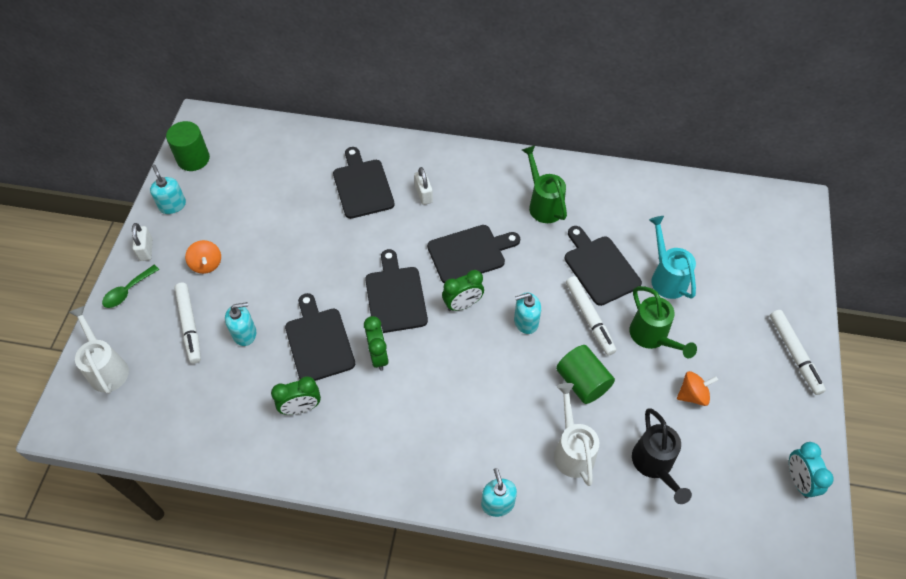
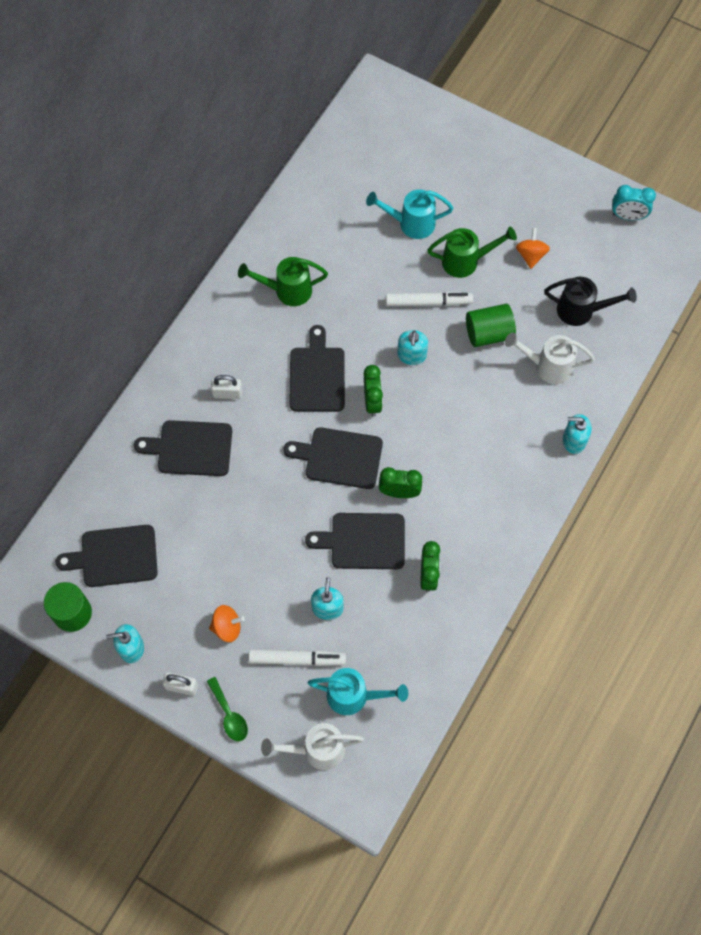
camera: 70 degrees left, 10 degrees up
black cutting board [565,226,642,306] -> black cutting board moved to [55,525,158,587]
white marker [770,310,826,395] -> none
none -> turquoise watering can [308,668,408,715]

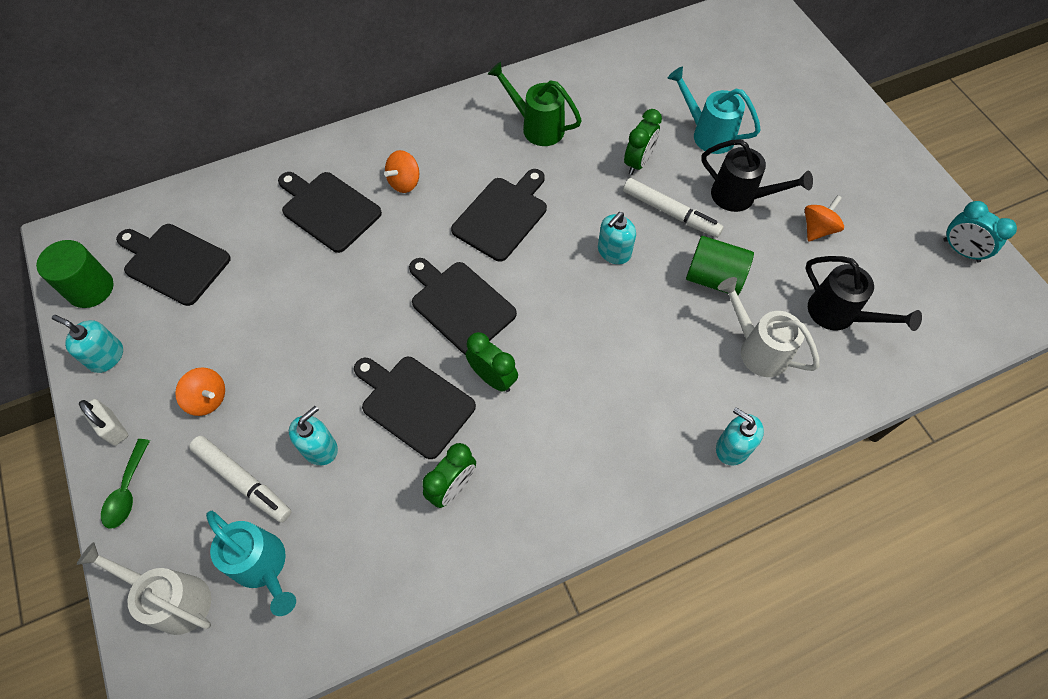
camera: 35 degrees right, 5 degrees down
white padlock [211,375,242,399] -> orange spinning top [384,150,419,193]
green clock [364,365,383,416] -> green clock moved to [624,109,662,175]
green watering can [427,227,517,278] -> black watering can [701,139,813,212]

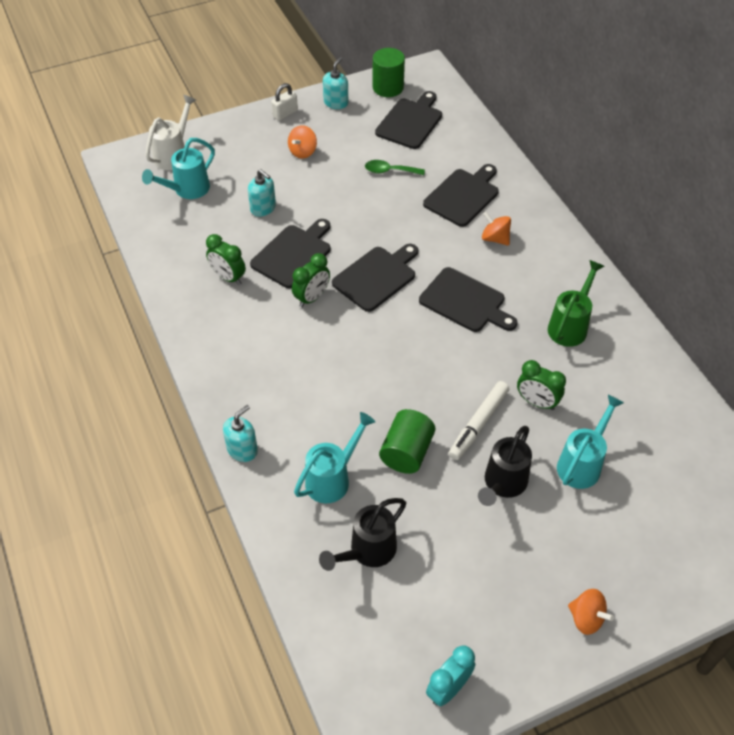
camera: 90 degrees right, 10 degrees down
green spoon [101,439,150,529] -> green spoon moved to [365,160,425,175]
white marker [189,436,291,523] -> none
turquoise soap dispenser [598,212,636,264] -> none
white watering can [718,277,819,377] -> turquoise watering can [294,412,375,503]
orange spinning top [805,195,844,242] -> orange spinning top moved to [568,589,614,635]

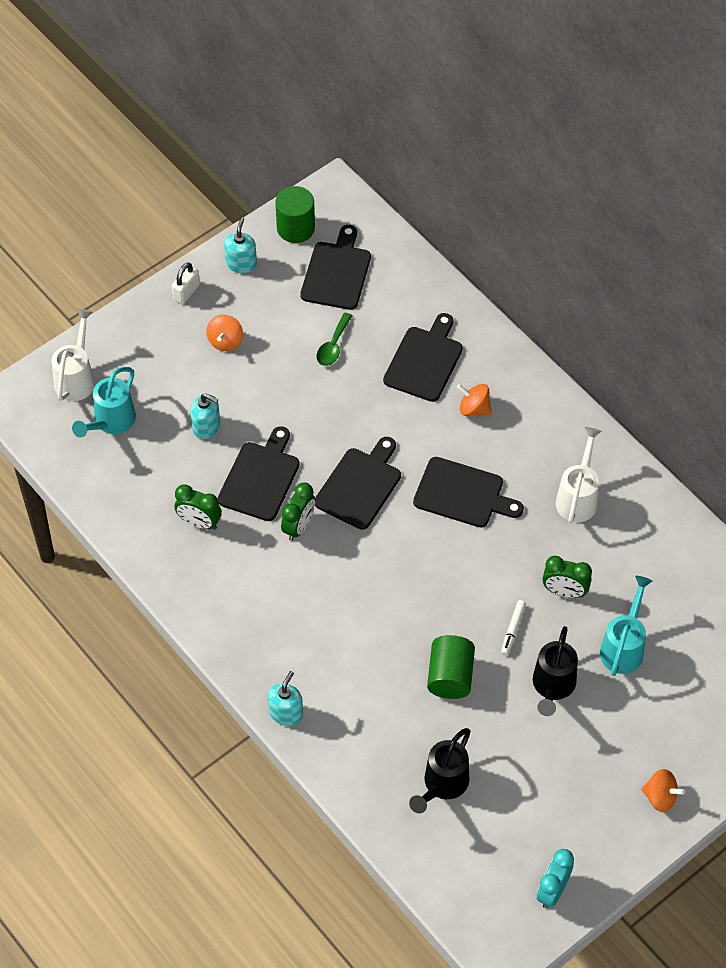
camera: 15 degrees left, 5 degrees up
turquoise watering can [294,412,375,503] -> none
green spoon [365,160,425,175] -> green spoon turned 60 degrees counterclockwise [317,313,352,366]
white marker [449,381,509,460] -> white marker [501,600,526,655], size x0.59
green watering can [548,260,604,347] -> white watering can [556,427,601,523]

